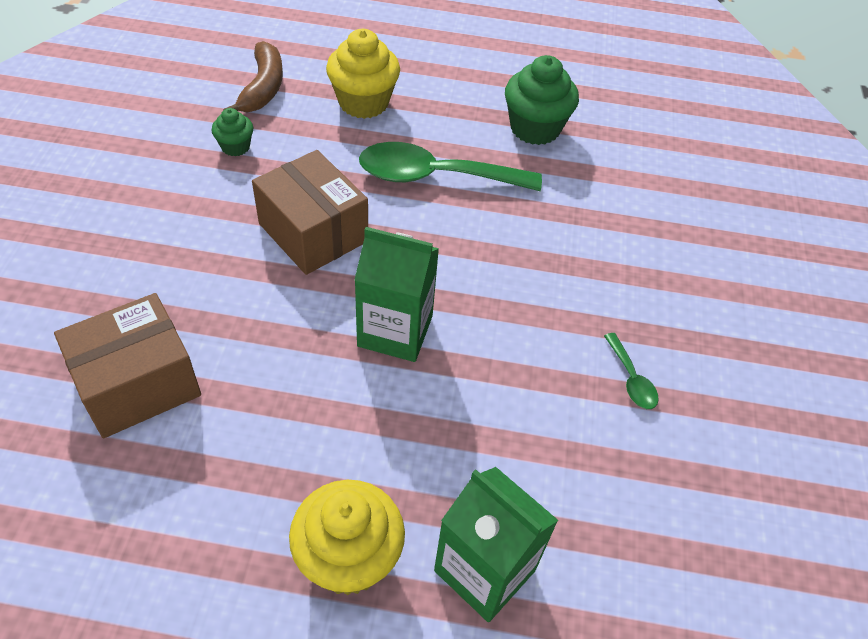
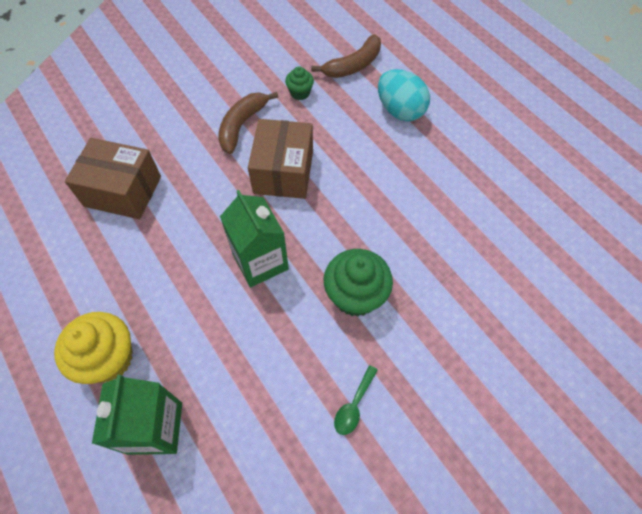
camera: 50 degrees right, 10 degrees up
yellow cupcake [326,29,400,119] -> turquoise egg [378,69,430,121]
green spoon [359,142,542,191] -> none
green cupcake [505,55,579,145] -> green cupcake moved to [324,249,393,317]
none -> brown banana [218,92,278,154]

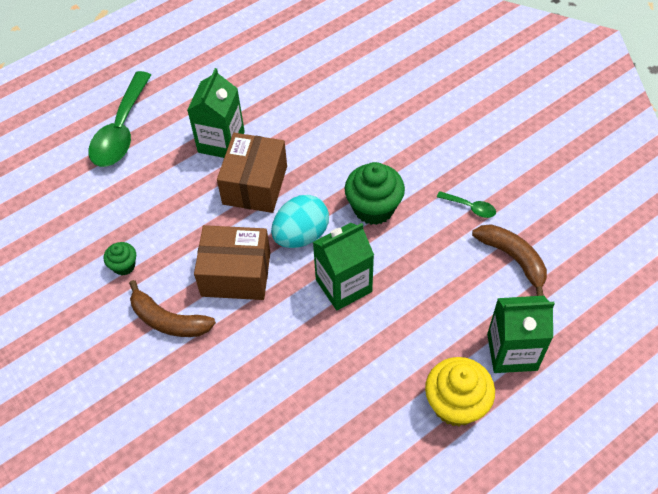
camera: 90 degrees left, 5 degrees down
brown box [65,138,161,219] -> brown box moved to [217,133,287,213]
brown banana [311,34,381,78] -> brown banana moved to [472,224,547,296]
turquoise egg [378,69,430,121] -> turquoise egg moved to [271,195,329,248]
none -> green spoon [89,71,151,167]
none -> green carton [187,68,245,158]

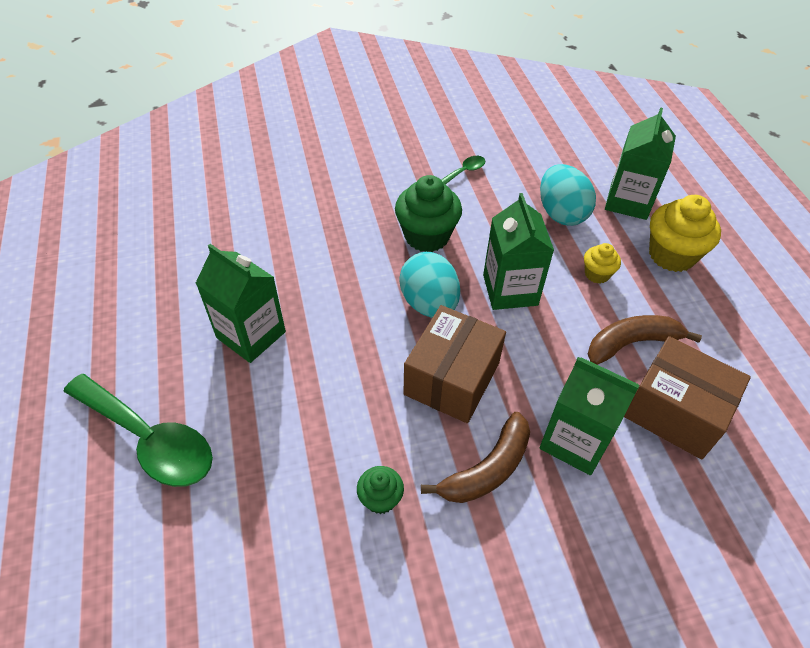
camera: 70 degrees left, 5 degrees down
brown box [217,133,287,213] -> brown box moved to [624,336,751,460]
brown banana [472,224,547,296] -> brown banana moved to [588,315,702,365]
none -> turquoise egg [540,164,596,226]
none -> green carton [540,357,639,475]
none -> yellow cupcake [584,243,621,284]

